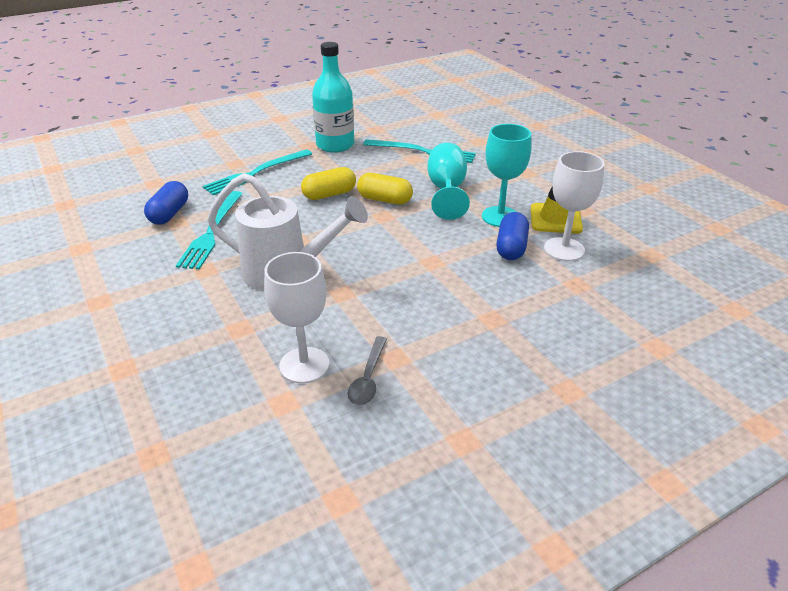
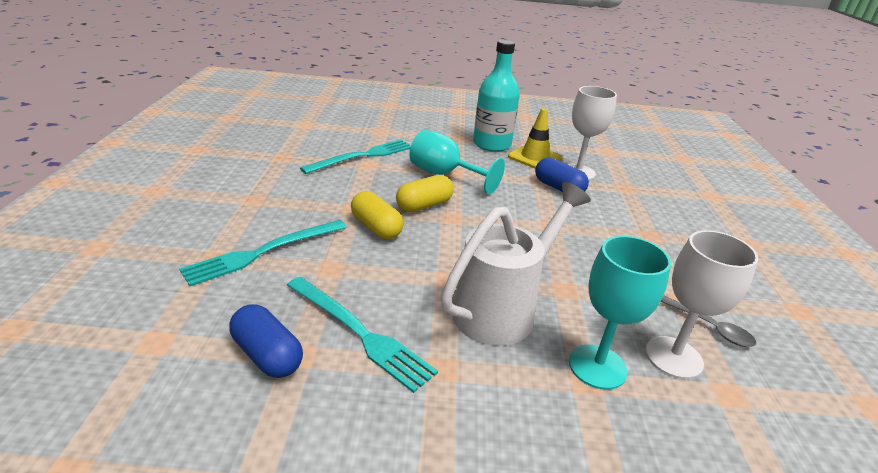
camera: 60 degrees left, 5 degrees down
turquoise fork [203,149,312,195] -> turquoise fork turned 60 degrees clockwise [179,220,347,286]
yellow capsule [301,167,356,200] -> yellow capsule turned 45 degrees counterclockwise [351,191,404,239]
turquoise bottle [312,42,354,153] -> turquoise bottle moved to [473,40,520,152]
turquoise goblet [482,124,531,227] -> turquoise goblet moved to [569,236,671,390]

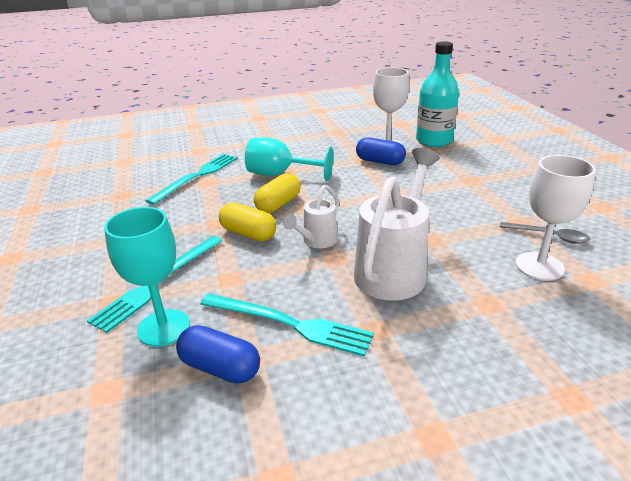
camera: 15 degrees left, 0 degrees up
turquoise bottle [473,40,520,152] -> turquoise bottle moved to [416,41,459,147]
yellow traffic cone [508,108,562,169] -> none
turquoise goblet [569,236,671,390] -> turquoise goblet moved to [104,207,190,347]
none -> white watering can [283,185,339,248]

